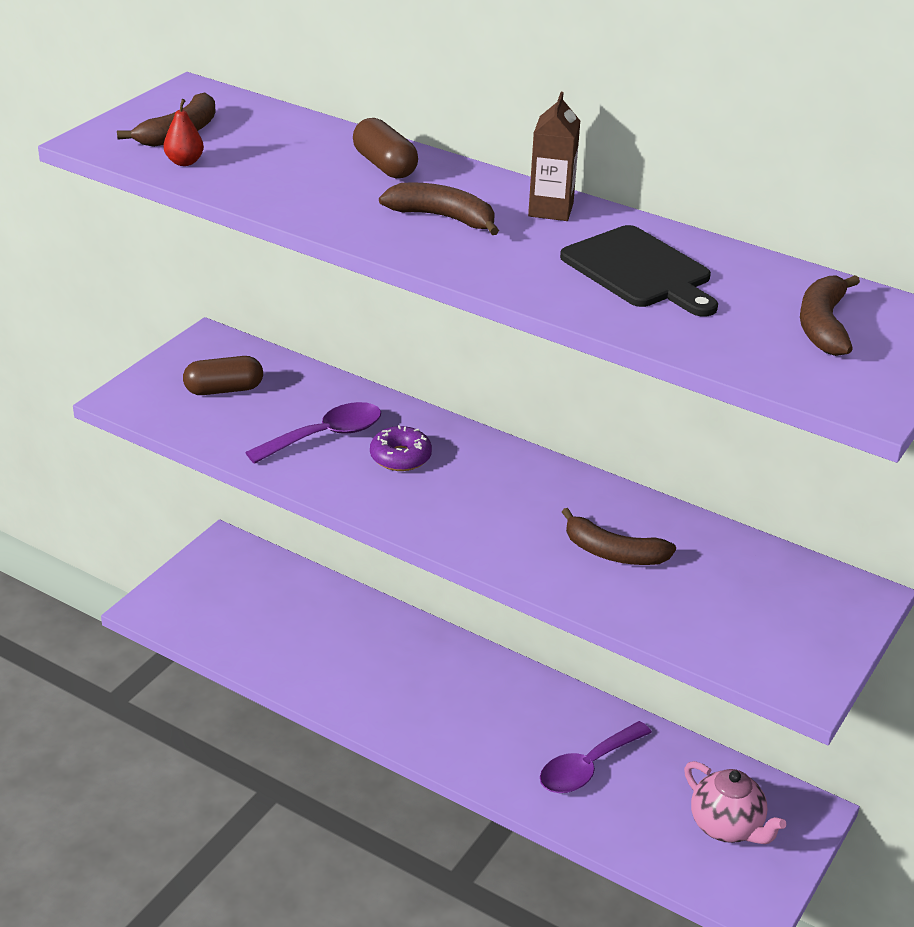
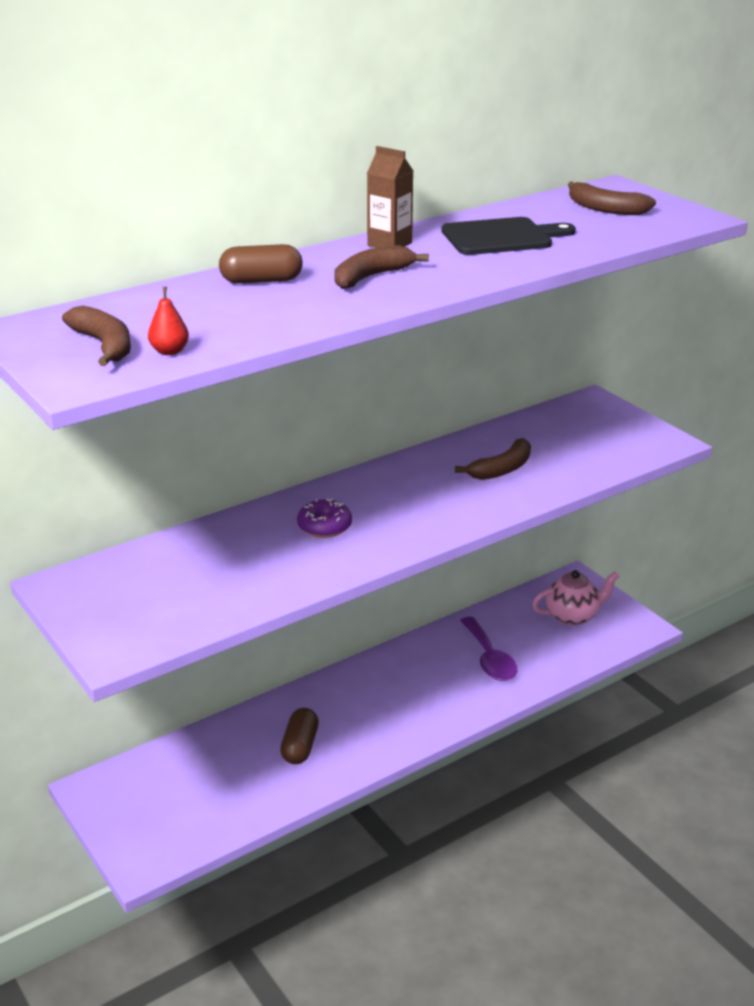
camera: 65 degrees left, 5 degrees down
brown capsule [183,356,263,395] -> brown capsule moved to [280,708,319,764]
purple spoon [245,402,381,464] -> none

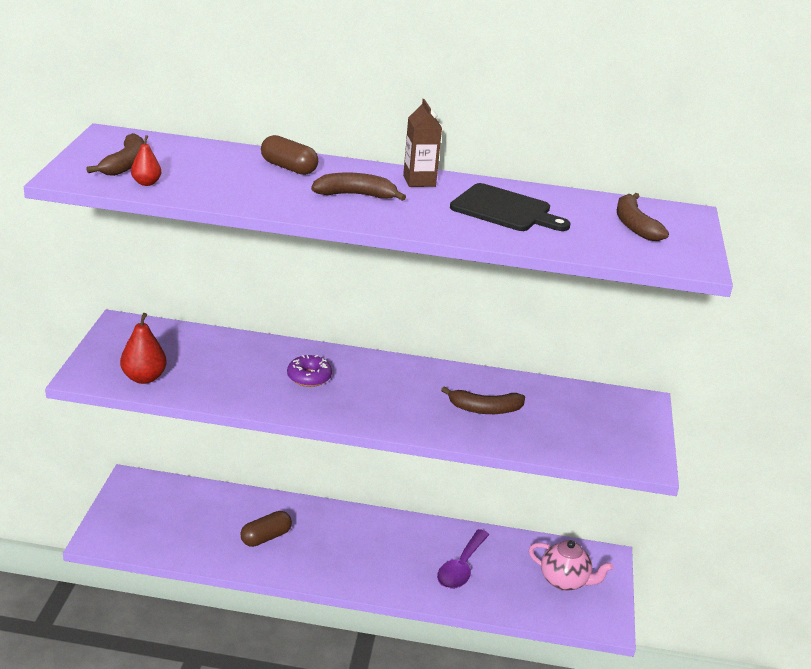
camera: 40 degrees right, 0 degrees up
none -> red pear [120,313,167,384]

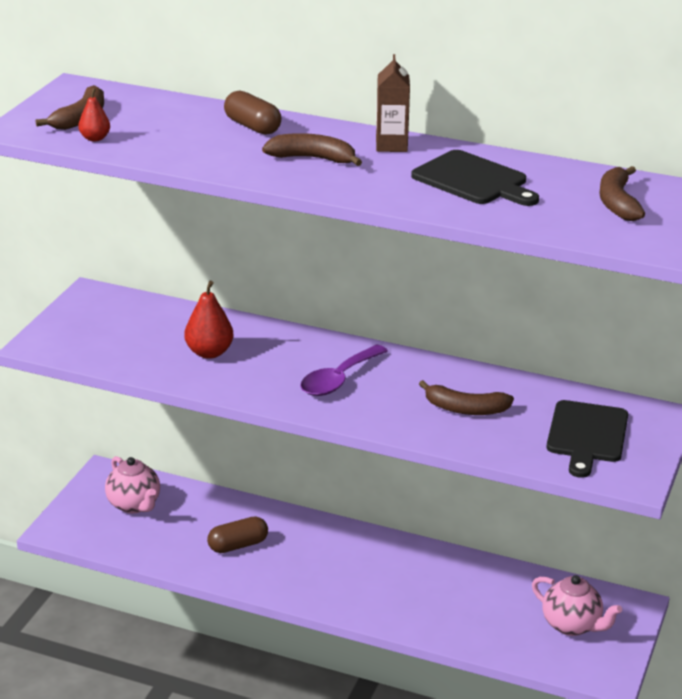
camera: 15 degrees right, 0 degrees up
red pear [120,313,167,384] -> red pear moved to [185,281,234,359]
purple donut [287,355,332,387] -> none
purple spoon [437,529,489,589] -> purple spoon moved to [300,345,388,396]
none -> pink teapot [105,456,160,513]
none -> black cutting board [546,400,628,478]

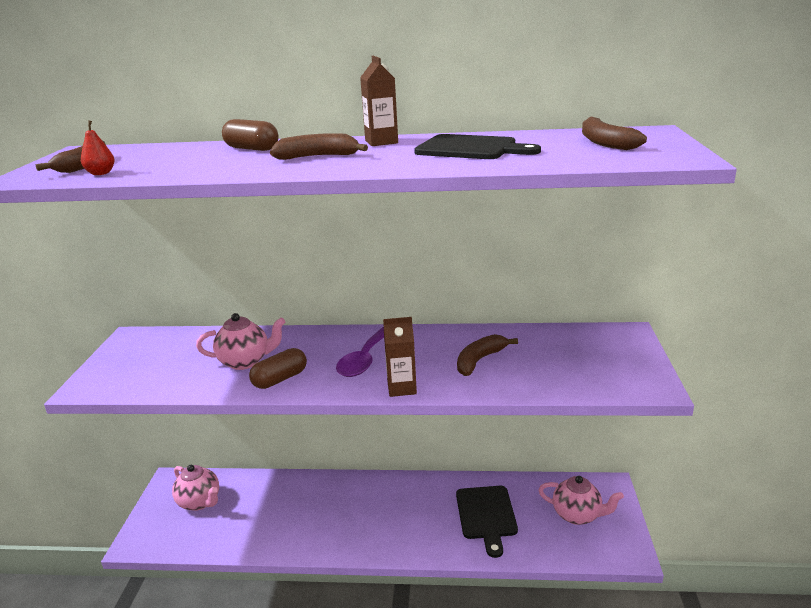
camera: 15 degrees left, 5 degrees down
red pear [185,281,234,359] -> pink teapot [196,313,285,370]
brown capsule [207,516,268,553] -> brown capsule moved to [249,348,307,389]
brown banana [419,380,514,415] -> brown banana turned 135 degrees clockwise [457,334,518,376]
black cutting board [546,400,628,478] -> black cutting board moved to [456,486,518,558]
none -> brown carton [383,317,417,397]

